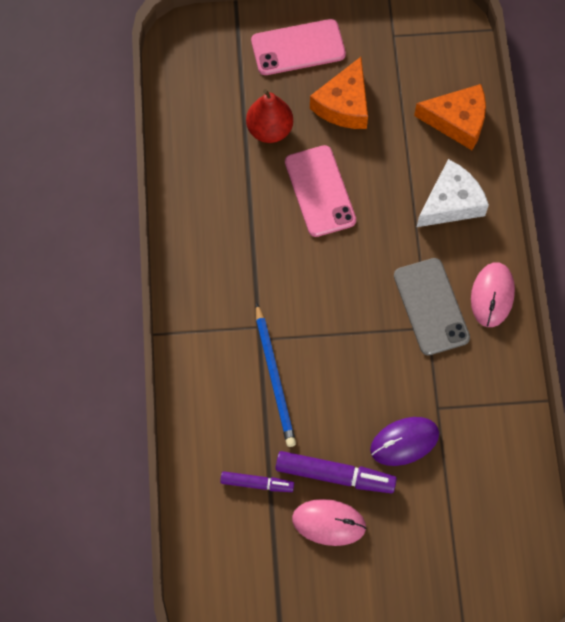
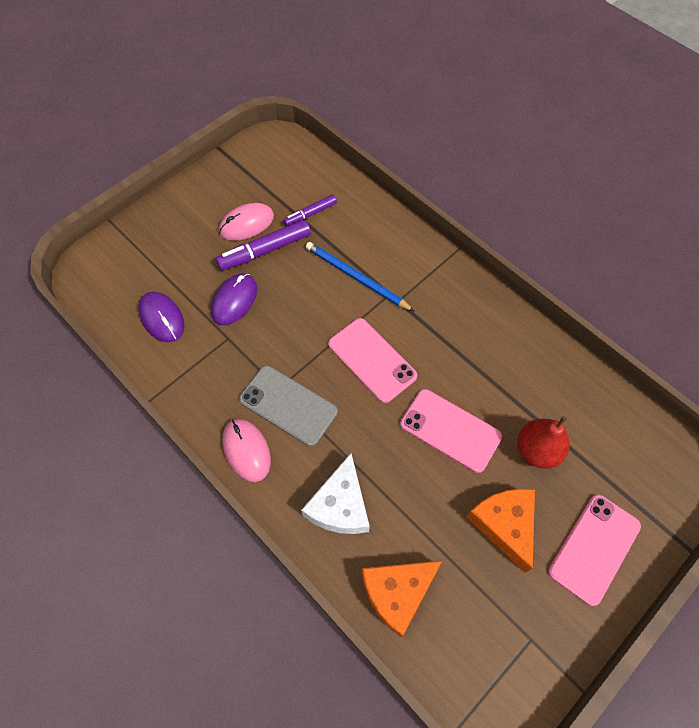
camera: 140 degrees right, 5 degrees down
none -> purple mouse [138,292,184,342]
none -> pink phone [328,318,417,403]

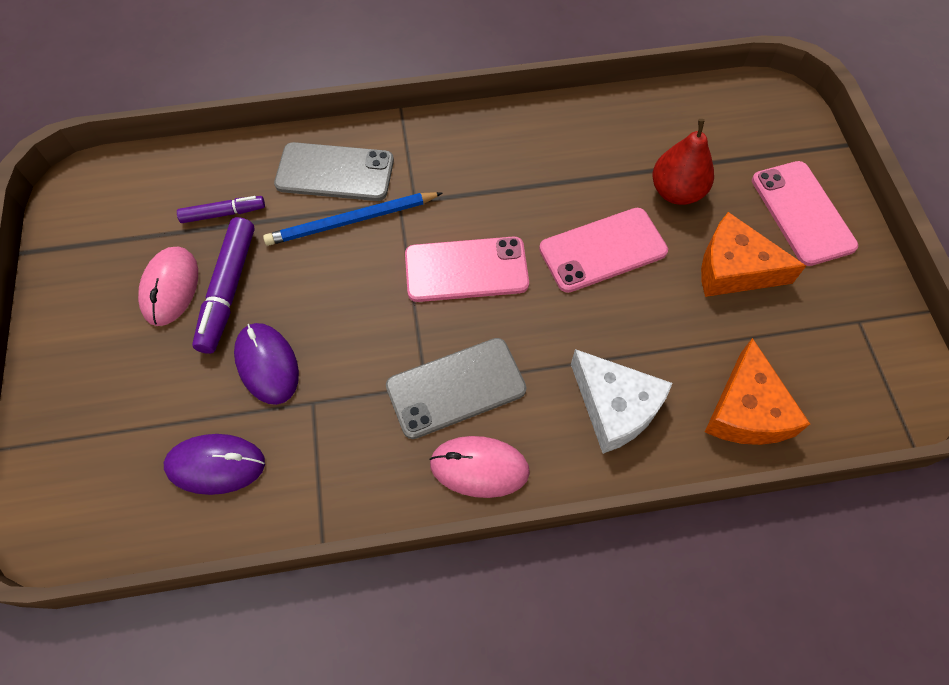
camera: 55 degrees left, 0 degrees up
purple marker [283,194,337,226] -> purple marker turned 105 degrees counterclockwise [177,196,265,223]
none -> grey phone [274,142,394,201]

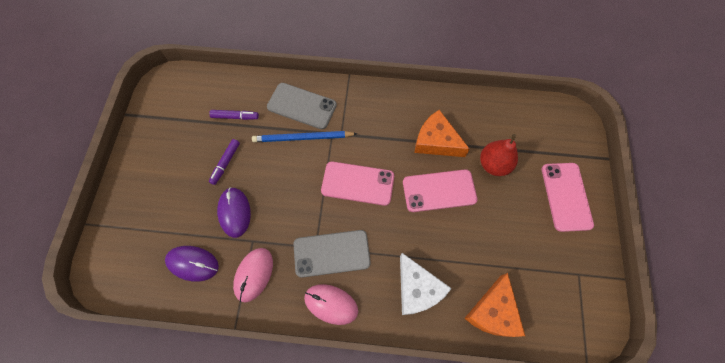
camera: 15 degrees right, 5 degrees up
pink mouse [138,246,198,326] -> pink mouse moved to [233,248,273,303]
purple marker [192,217,255,354] -> purple marker [209,139,240,185], size x0.61
orange cheese [701,212,806,297] -> orange cheese moved to [414,110,470,157]

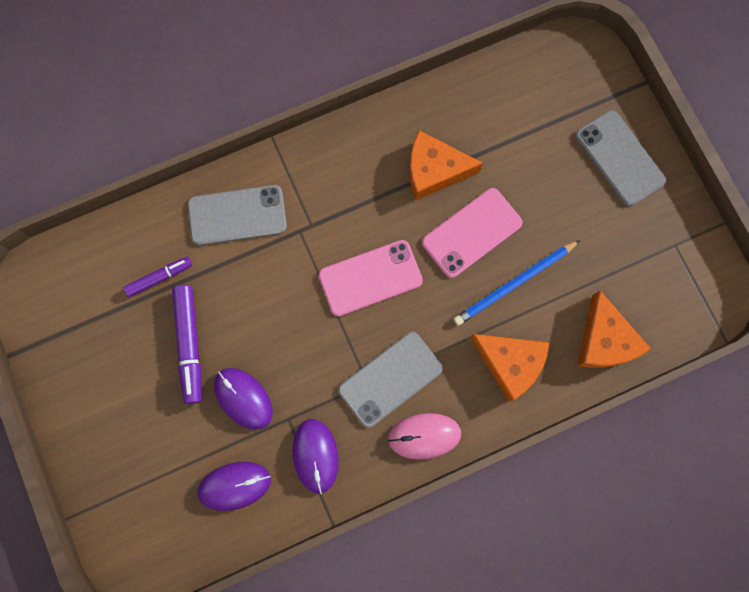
camera: 30 degrees left, 10 degrees up
purple marker [209,139,240,185] -> purple marker [172,285,202,404], size x1.64
pink mouse [233,248,273,303] -> purple mouse [292,419,339,494]
blue pencil [252,131,358,142] -> blue pencil moved to [453,240,580,326]
white cheese [400,253,452,315] -> orange cheese [470,334,549,402]
red pear [480,134,518,176] -> none
pink phone [542,163,594,232] -> grey phone [575,110,666,206]

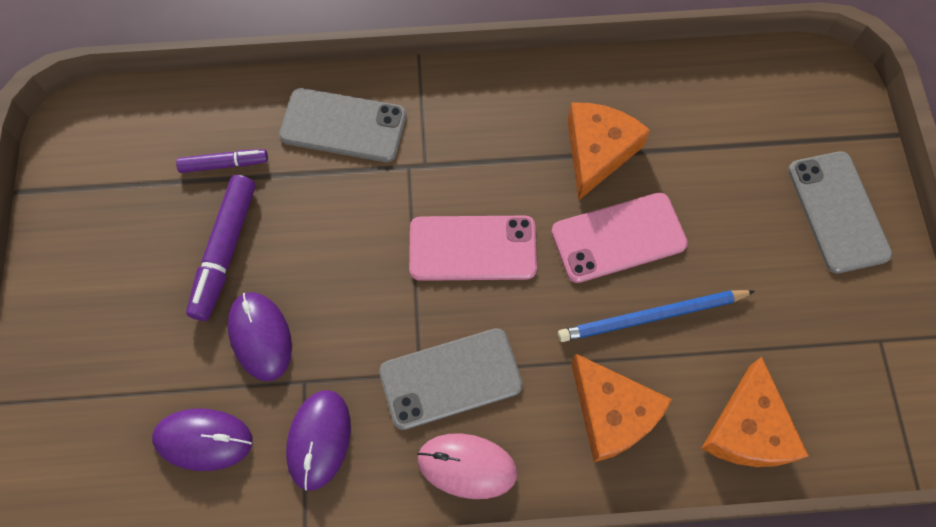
camera: 20 degrees right, 10 degrees down
orange cheese [409,130,483,200] -> orange cheese turned 90 degrees clockwise [567,103,650,200]

